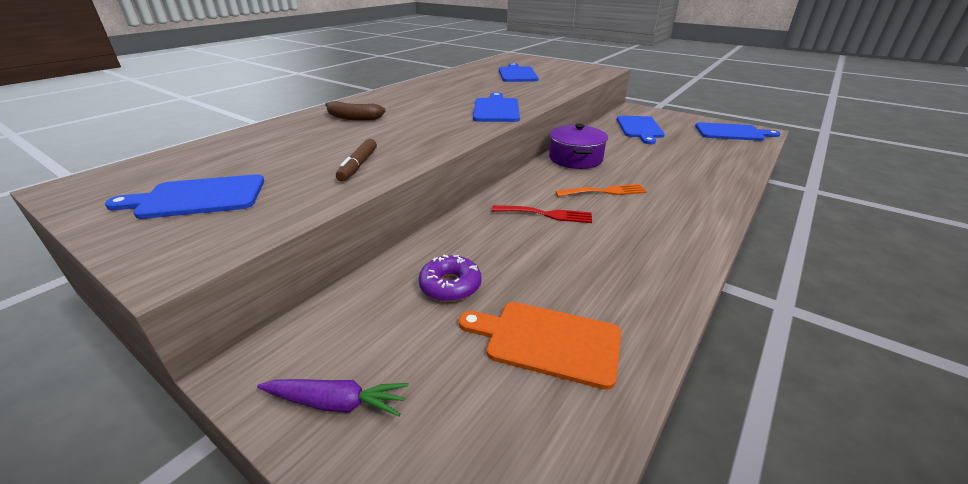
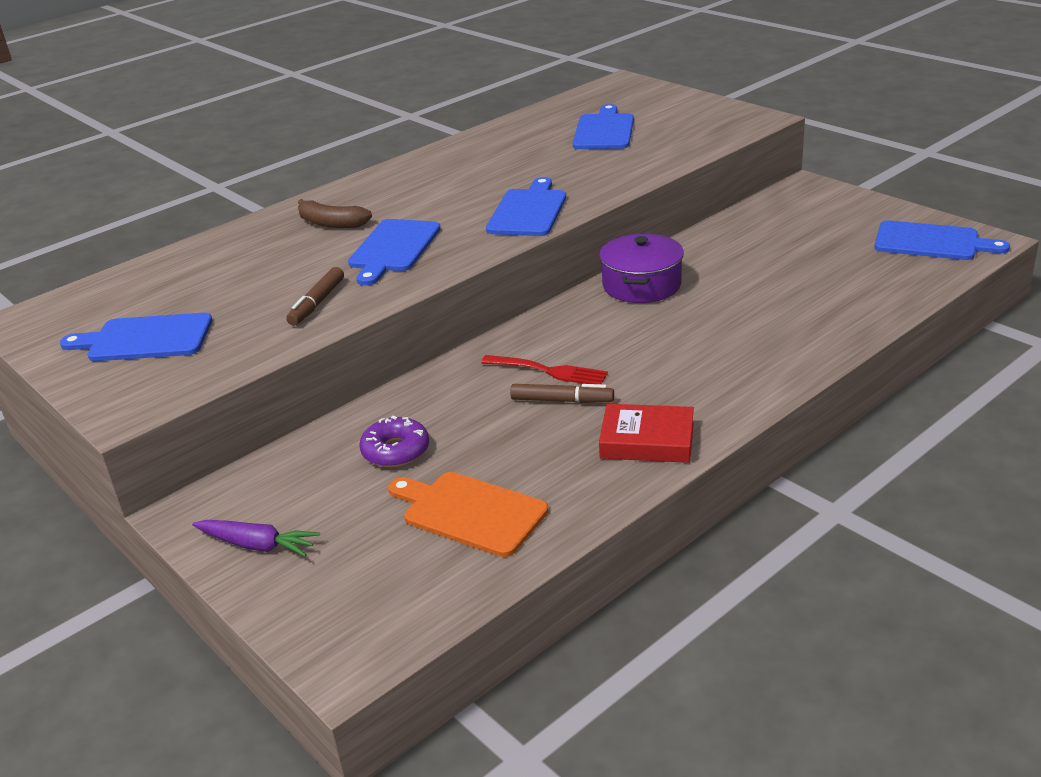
camera: 15 degrees right, 0 degrees up
orange fork [555,184,647,197] -> none
blue cutting board [617,116,665,144] -> blue cutting board moved to [348,219,441,286]
none -> brown marker [510,384,614,403]
none -> red book [599,404,694,463]

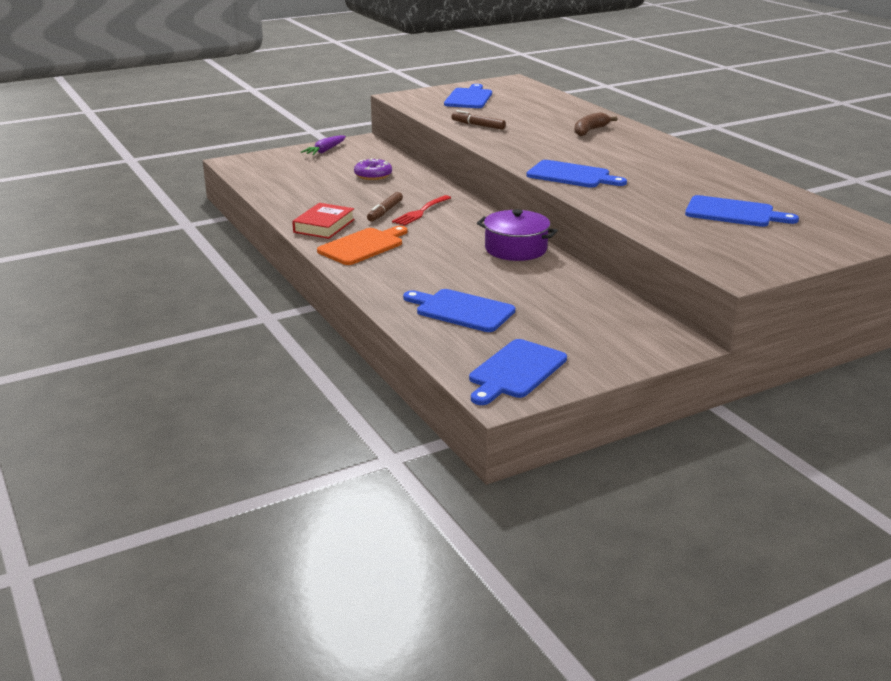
camera: 100 degrees right, 5 degrees down
blue cutting board [348,219,441,286] -> blue cutting board moved to [403,289,515,332]
orange cutting board [388,472,549,557] -> orange cutting board moved to [317,226,407,265]

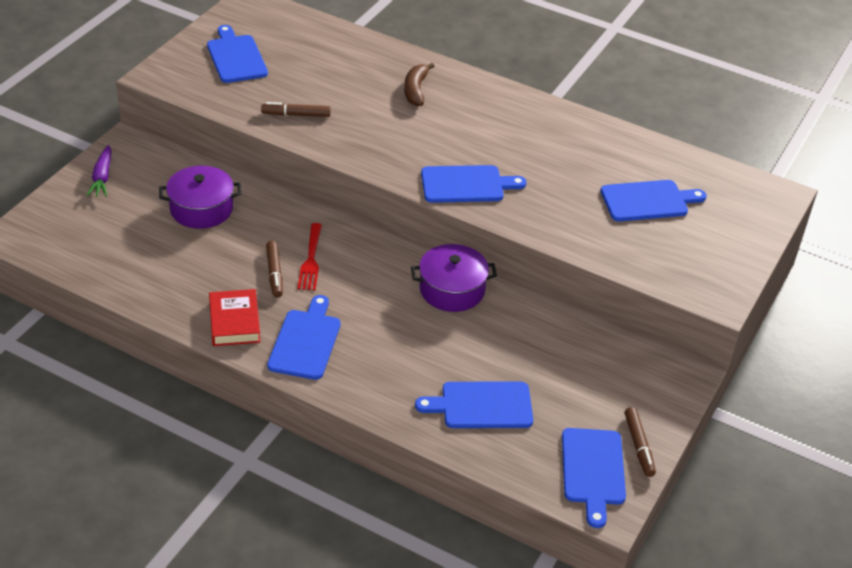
camera: 35 degrees left, 15 degrees up
orange cutting board [317,226,407,265] -> blue cutting board [267,295,341,380]
purple donut [354,158,392,180] -> purple pot [159,166,241,229]
none -> brown marker [625,407,656,477]

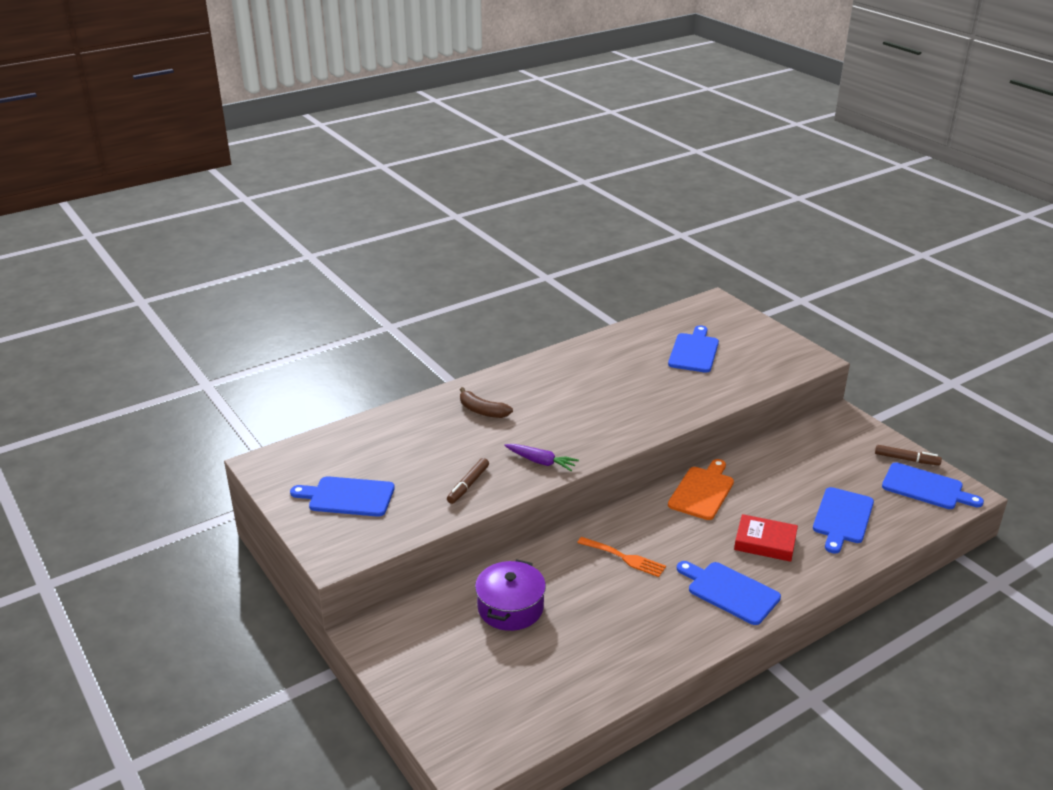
camera: 60 degrees left, 10 degrees down
purple carrot [86,145,111,197] -> purple carrot moved to [504,444,579,471]
red book [209,289,261,346] -> red book moved to [734,514,798,562]
brown marker [266,240,283,298] -> none
red fork [298,223,322,290] -> orange fork [577,537,666,577]
purple pot [411,244,497,312] -> orange cutting board [668,459,734,520]
blue cutting board [421,165,527,203] -> none

